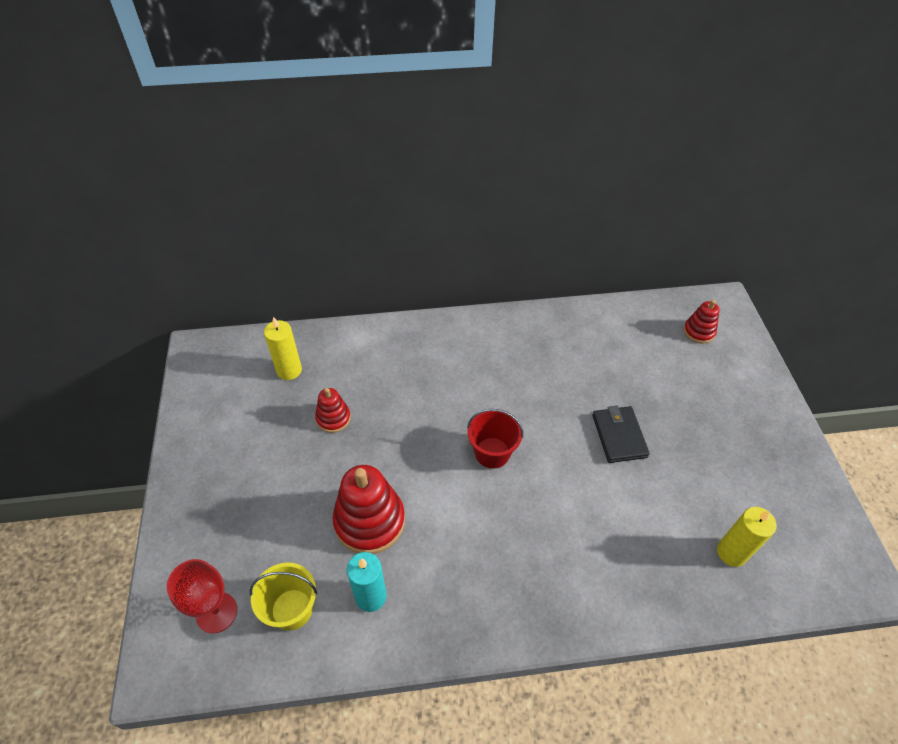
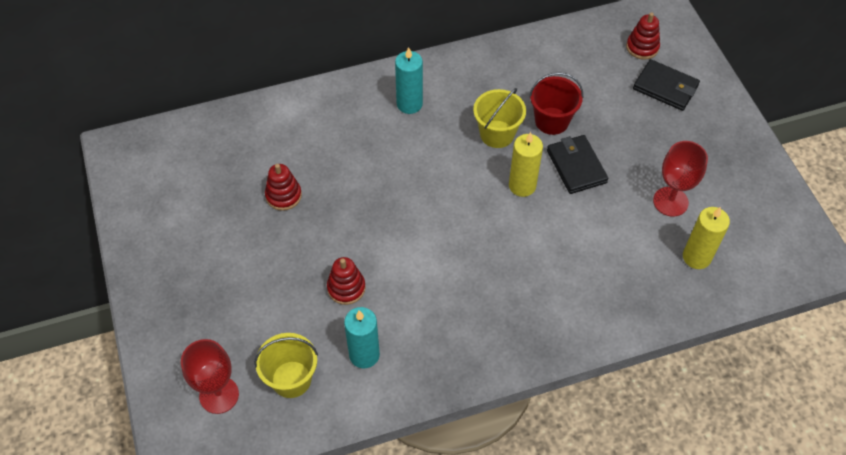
camera: 10 degrees left, 5 degrees up
yellow candle [264,317,302,380] -> yellow candle moved to [509,132,543,197]
red stacking toy [333,465,405,554] -> red stacking toy [327,257,366,305], size x0.54
red bucket [467,409,523,469] -> red bucket moved to [529,73,583,135]
none -> turquoise candle [395,47,423,114]
none -> yellow bucket [473,88,526,148]
none -> black wallet [633,59,700,111]
none -> red goblet [653,141,708,217]

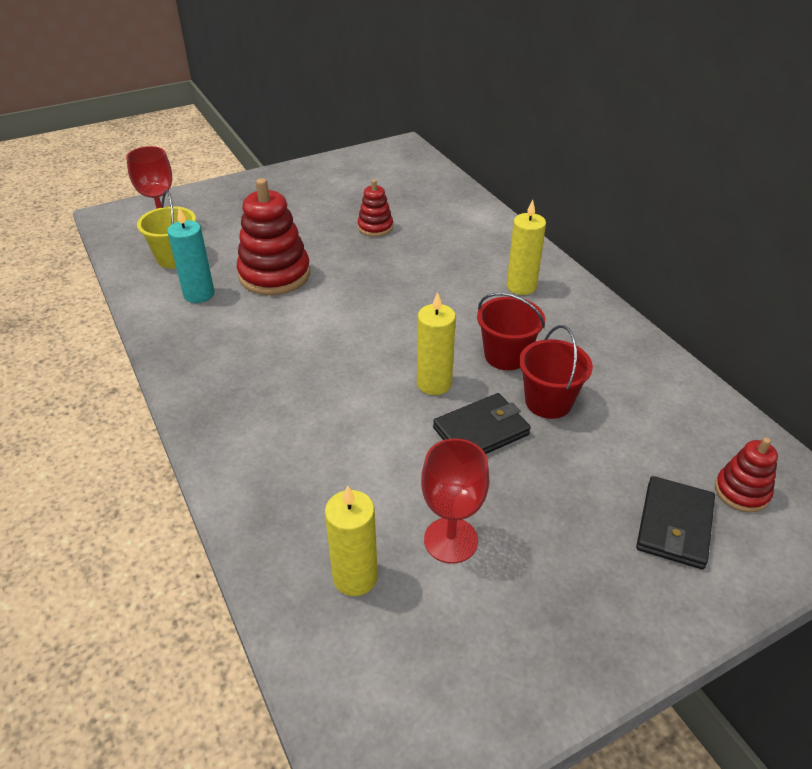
camera: 80 degrees right, 15 degrees down
red stacking toy [327,257,366,305] -> red stacking toy [237,178,310,295], size x1.85
turquoise candle [395,47,423,114] -> yellow candle [507,200,546,295]
yellow bucket [473,88,526,148] -> red bucket [477,293,545,370]

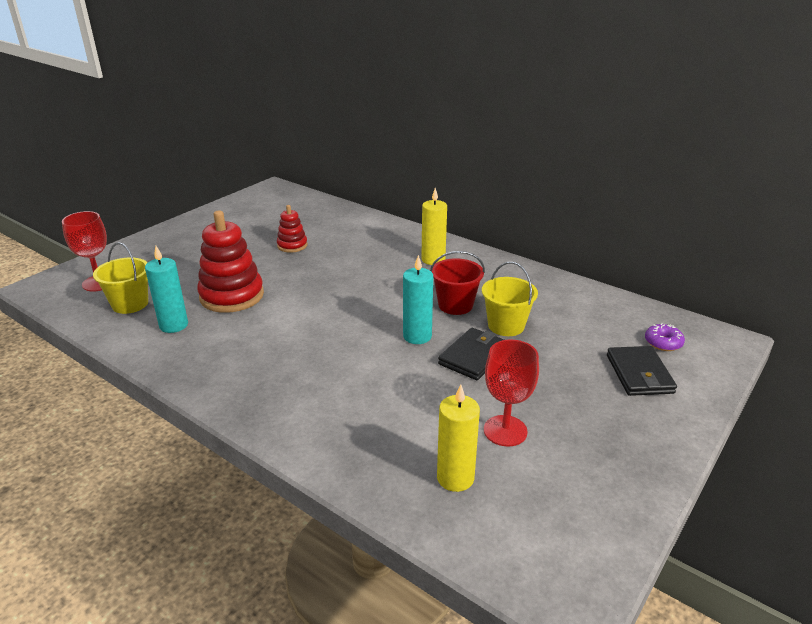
camera: 25 degrees left, 10 degrees down
yellow candle [417,292,456,395] -> turquoise candle [403,255,433,344]
red bucket [519,325,593,419] -> yellow bucket [482,262,538,336]
red stacking toy [715,437,778,513] -> purple donut [645,323,685,351]

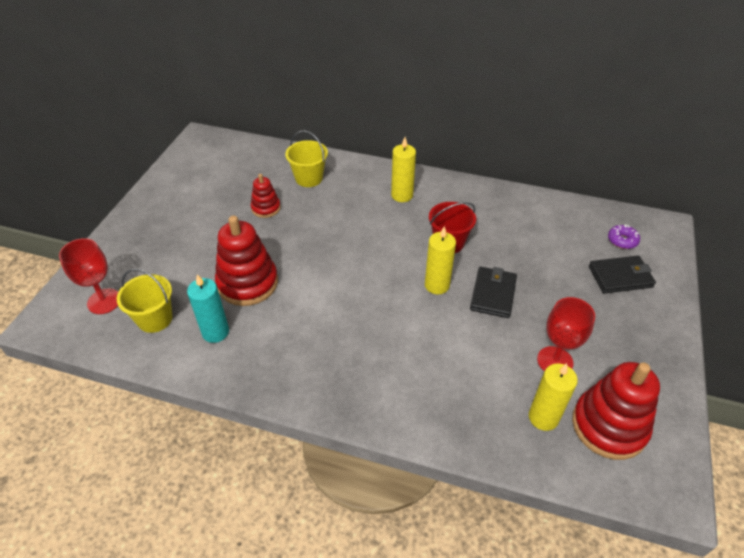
camera: 20 degrees left, 15 degrees up
turquoise candle [403,255,433,344] -> yellow candle [425,226,456,294]
yellow bucket [482,262,538,336] -> yellow bucket moved to [285,130,328,187]
black wallet [607,346,677,396] -> black wallet turned 75 degrees counterclockwise [589,256,656,294]
none -> red stacking toy [572,362,660,460]

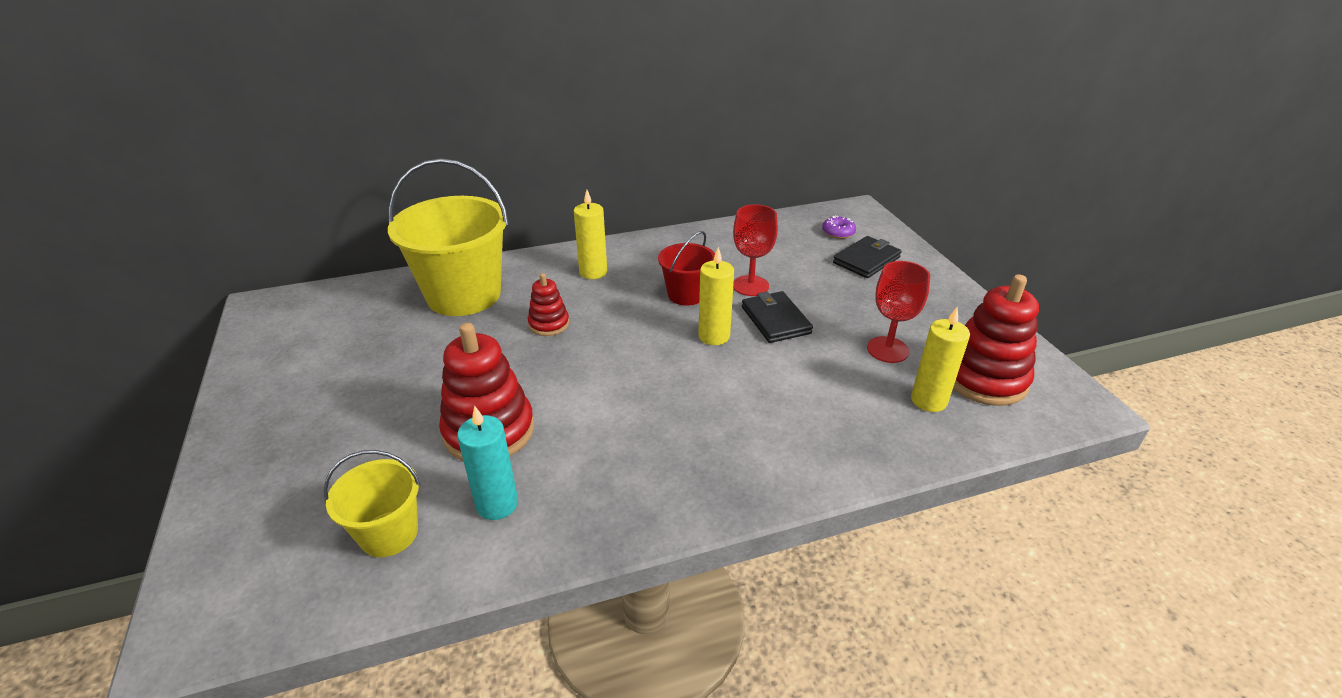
camera: 35 degrees left, 10 degrees down
red goblet [59,238,118,314] -> red goblet moved to [733,204,778,296]
red stacking toy [251,174,281,218] -> red stacking toy moved to [528,273,569,336]
yellow bucket [285,130,328,187] -> yellow bucket [388,158,509,316], size x1.91

